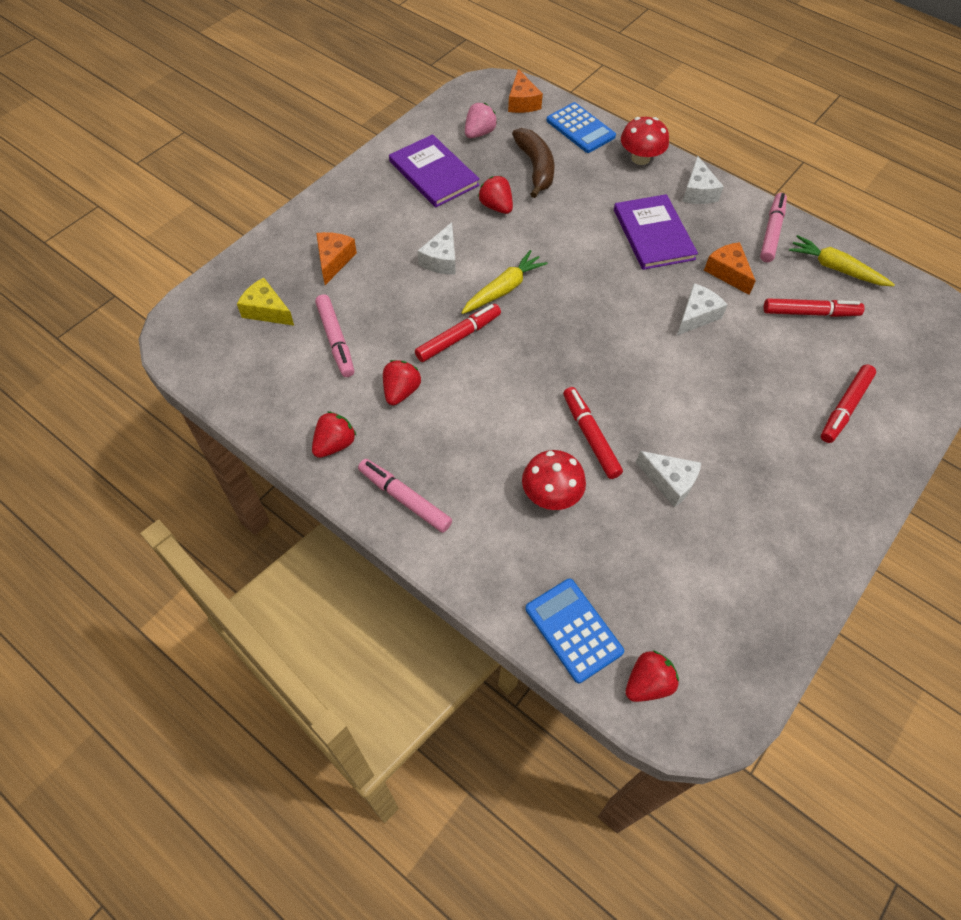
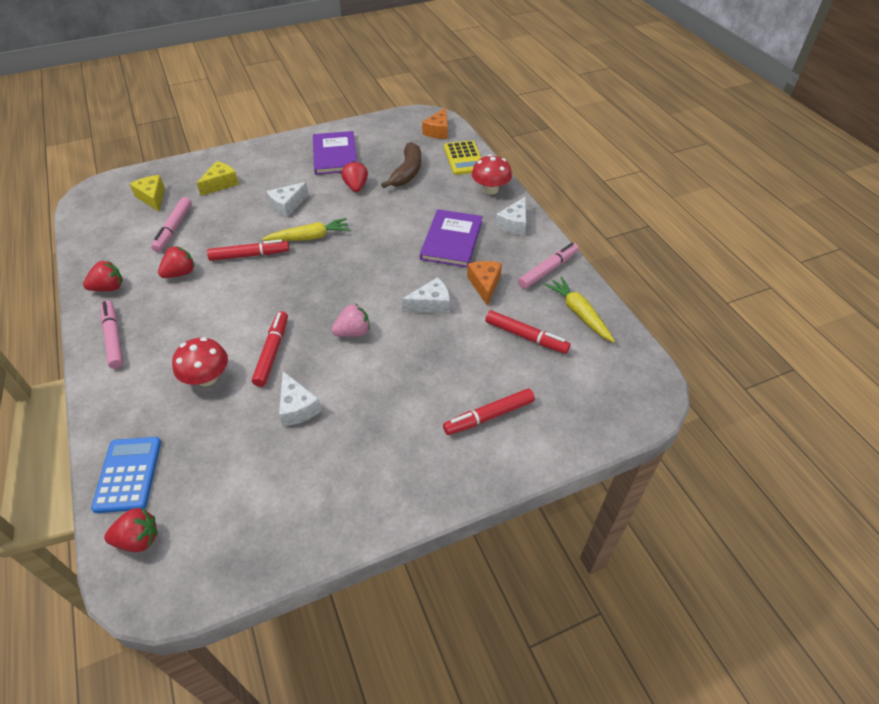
camera: 30 degrees right, 10 degrees down
orange cheese [316,232,357,285] -> yellow cheese [197,161,239,196]
pink strawberry [465,103,497,138] -> pink strawberry moved to [331,304,370,337]
blue calculator [546,102,616,153] -> yellow calculator [444,140,481,175]

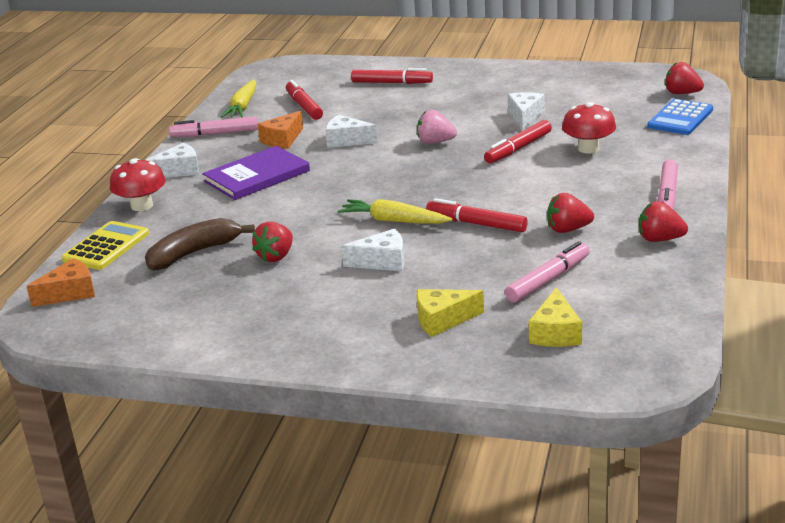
camera: 140 degrees left, 20 degrees down
purple book [313,131,357,175] -> none

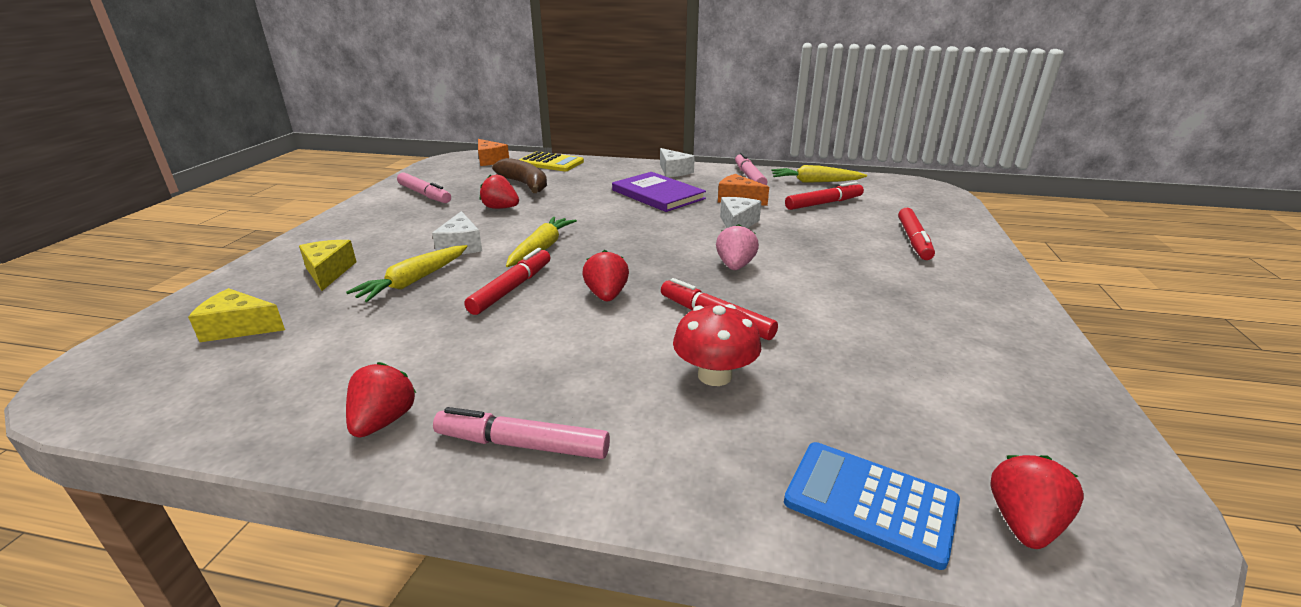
camera: 85 degrees right, 0 degrees up
red mushroom [110,158,166,211] -> none
pink marker [505,241,590,302] -> pink marker moved to [397,172,451,203]
white cheese [508,92,545,130] -> none
red strawberry [547,193,594,233] -> red strawberry moved to [582,250,629,301]
none -> yellow carrot [346,245,467,302]

